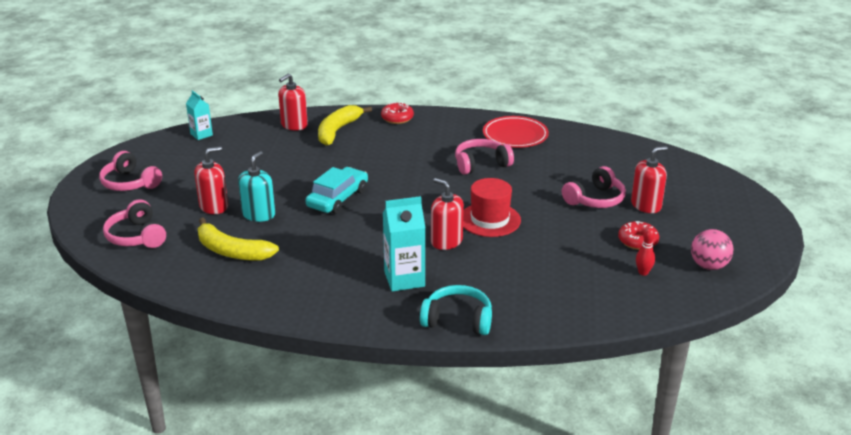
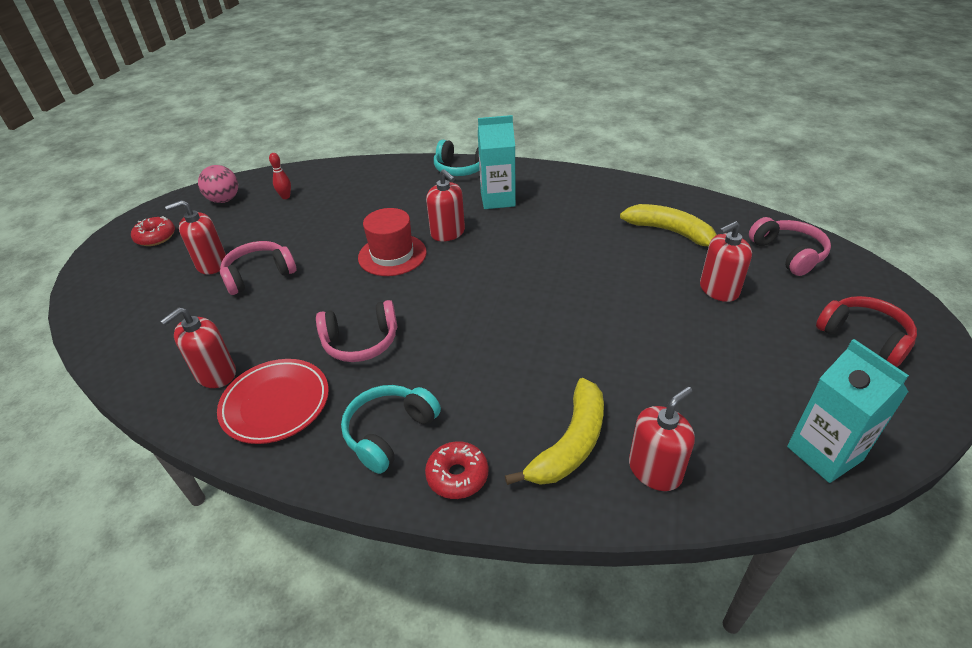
camera: 170 degrees left, 10 degrees up
pink headphones [99,151,162,191] -> red headphones [816,296,917,367]
turquoise carton [186,90,213,140] -> turquoise carton [787,339,909,483], size x1.64
turquoise soap dispenser [238,151,275,222] -> none
turquoise car [305,167,368,214] -> none
red donut [618,221,659,250] -> red donut moved to [131,216,175,246]
none -> red soap dispenser [160,307,236,388]
none -> turquoise headphones [341,385,441,474]

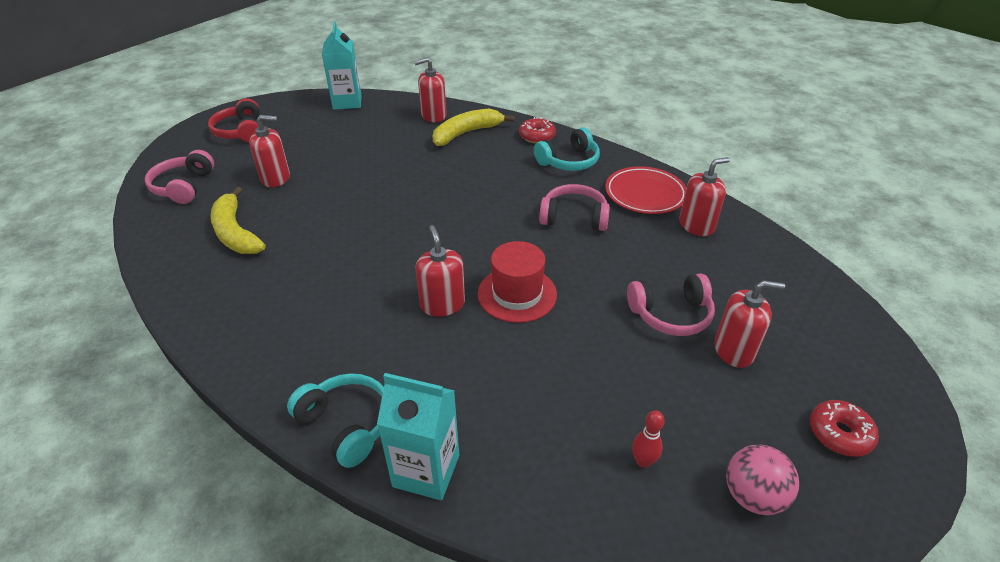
camera: 160 degrees left, 0 degrees up
turquoise carton [478,115,516,209] -> turquoise carton moved to [377,373,459,501]

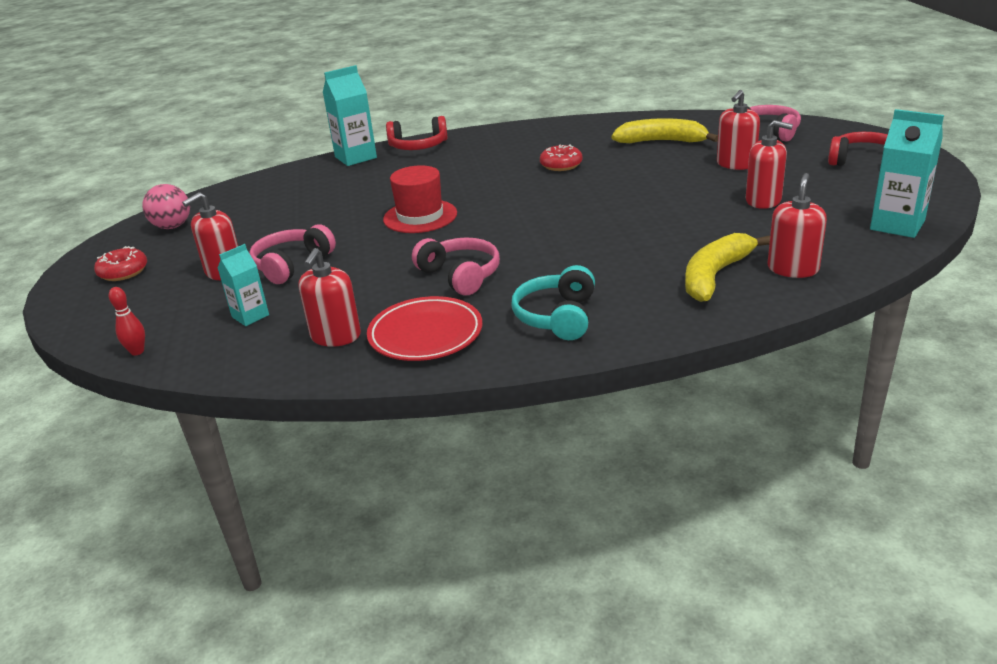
camera: 135 degrees right, 10 degrees down
turquoise headphones [287,373,384,468] -> red headphones [386,116,448,150]
red soap dispenser [415,225,465,317] -> red soap dispenser moved to [746,120,793,209]
yellow banana [432,109,515,146] -> yellow banana turned 150 degrees counterclockwise [685,233,770,302]
red donut [519,117,556,143] -> red donut moved to [540,144,582,171]
pink headphones [539,184,610,231] -> pink headphones turned 90 degrees counterclockwise [412,238,500,295]
red bowling pin [632,410,665,468] -> red bowling pin moved to [109,287,145,356]
none -> turquoise carton [218,244,269,326]

